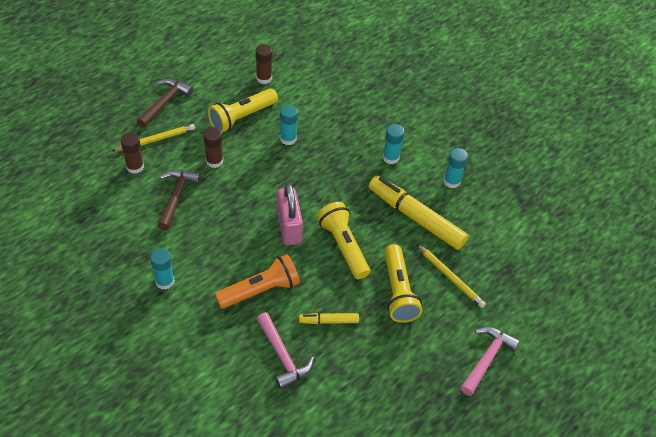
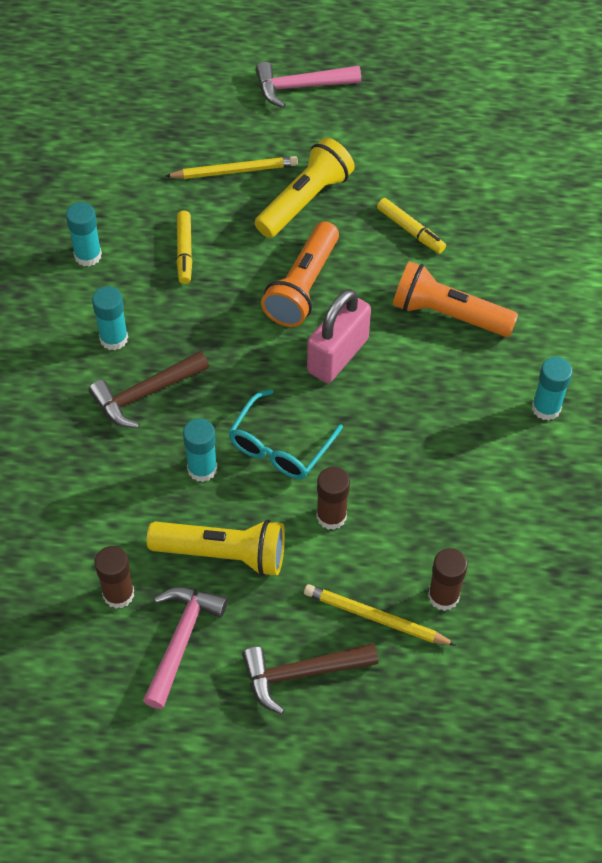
camera: 130 degrees left, 5 degrees up
brown hammer [157,170,201,230] -> brown hammer moved to [89,351,209,428]
pink hammer [257,312,314,389] -> pink hammer moved to [143,587,228,709]
yellow flashlight [317,202,370,279] -> orange flashlight [261,221,339,327]
yellow marker [369,176,468,250] -> yellow marker [177,211,192,284], size x0.49
yellow pencil [417,244,486,308] -> yellow pencil turned 75 degrees clockwise [165,156,298,179]
none -> turquoise glasses [229,389,343,479]

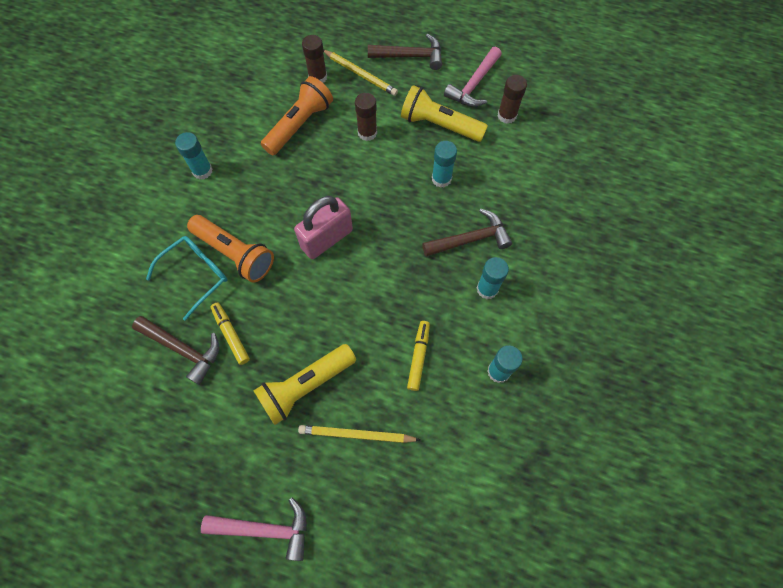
camera: 165 degrees left, 10 degrees up
turquoise glasses [229,389,343,479] -> turquoise glasses moved to [146,236,227,321]
orange flashlight [261,221,339,327] -> orange flashlight moved to [261,76,333,155]
none -> brown hammer [132,316,219,385]

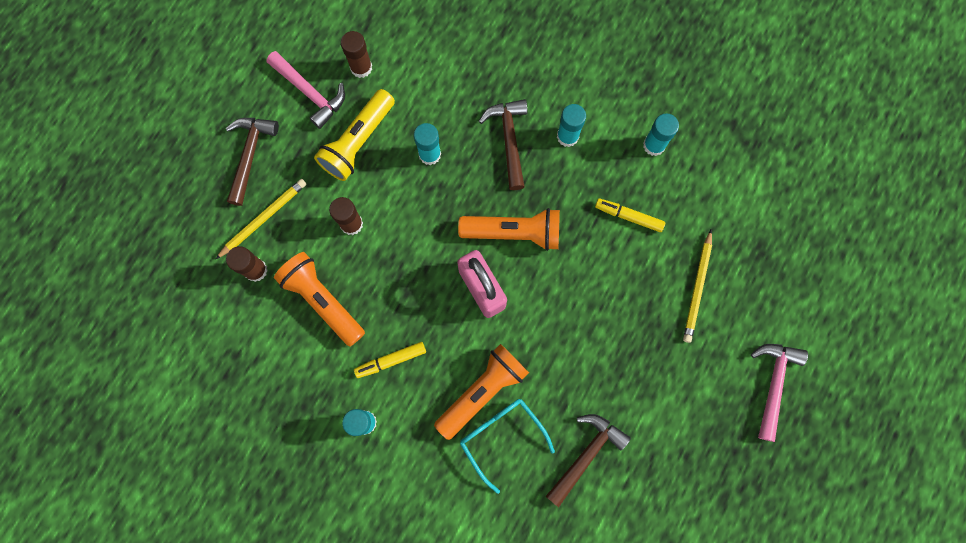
camera: 80 degrees left, 10 degrees up
yellow marker [211,303,250,365] -> yellow marker moved to [354,342,426,378]
yellow flashlight [253,344,356,425] -> none
none -> orange flashlight [458,208,560,251]

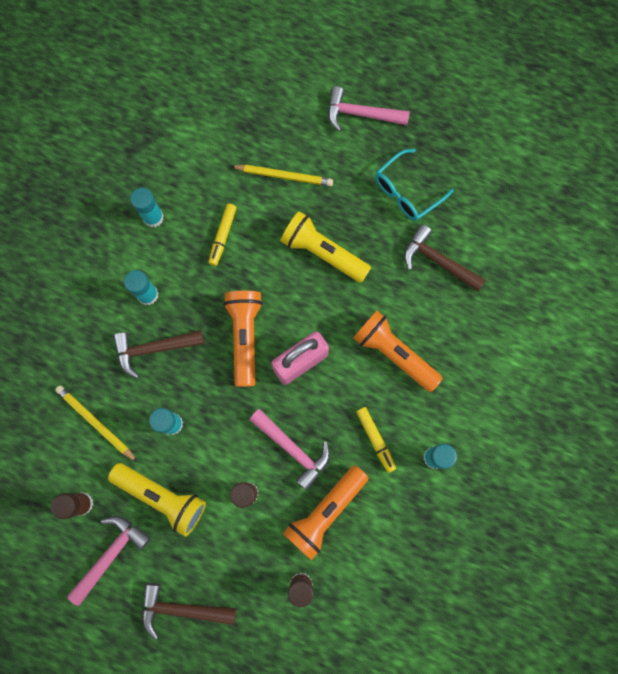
camera: 95 degrees left, 0 degrees up
yellow pencil [216,179,306,259] -> yellow pencil moved to [55,385,137,462]
turquoise glasses [460,399,555,494] -> turquoise glasses moved to [375,149,454,221]
none -> pink hammer [249,409,330,490]
none -> yellow flashlight [280,211,371,283]

